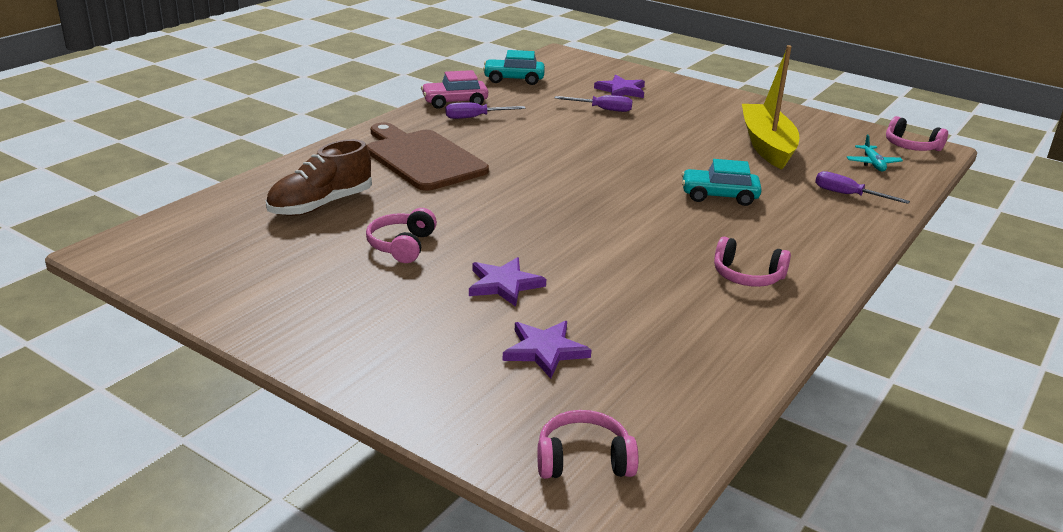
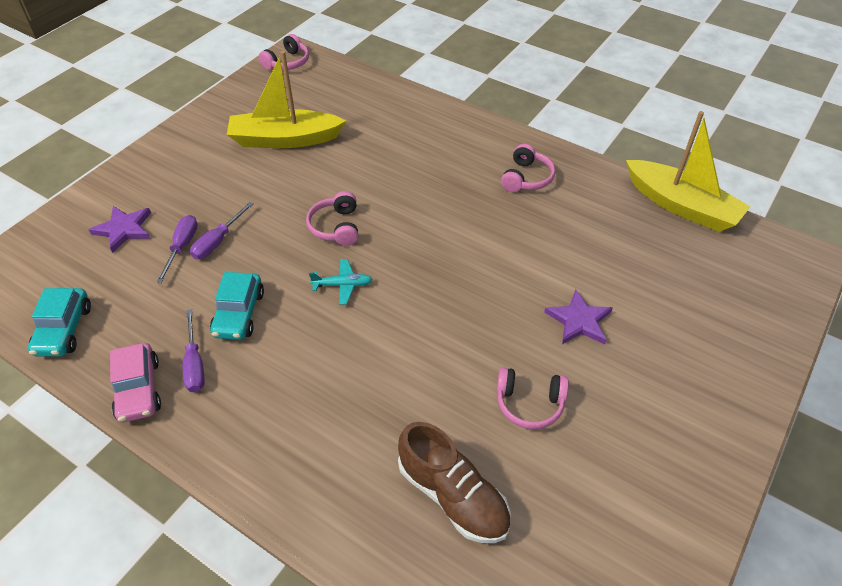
camera: 90 degrees left, 20 degrees up
brown cutting board [367,123,489,191] -> none
purple star [503,321,591,378] -> none
pink headphones [537,410,639,479] -> pink headphones moved to [306,191,358,246]
turquoise car [682,159,762,206] -> turquoise car moved to [210,272,264,340]
purple screwdriver [815,171,910,204] -> purple screwdriver moved to [190,202,254,259]
turquoise plane [847,135,903,171] -> turquoise plane moved to [309,259,373,305]
none -> yellow boat [626,111,750,232]

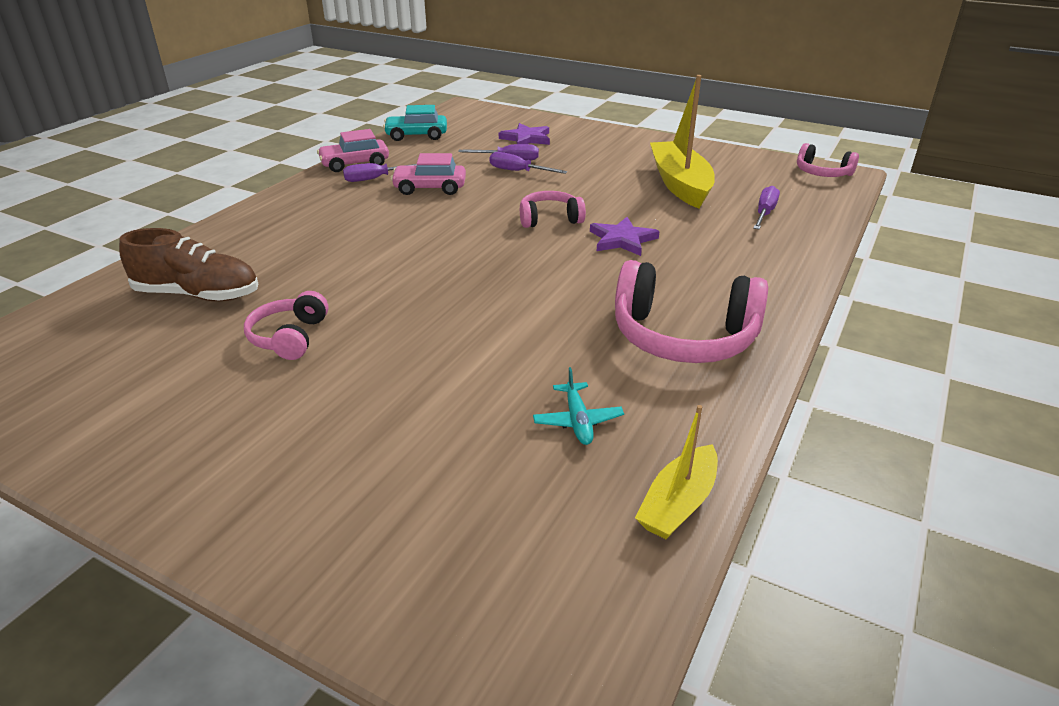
camera: 85 degrees right, 15 degrees down
turquoise car [210,272,264,340] -> pink car [391,153,466,195]
turquoise plane [309,259,373,305] -> turquoise plane moved to [533,367,624,445]
brown shoe [398,422,511,543] -> brown shoe turned 120 degrees counterclockwise [119,228,258,301]
pink headphones [501,144,555,192] -> pink headphones [615,260,768,363], size x1.80
purple star [544,289,613,344] -> purple star moved to [590,217,659,256]
yellow boat [626,111,750,232] -> yellow boat [635,405,718,539], size x0.57
none -> purple screwdriver [753,186,780,229]

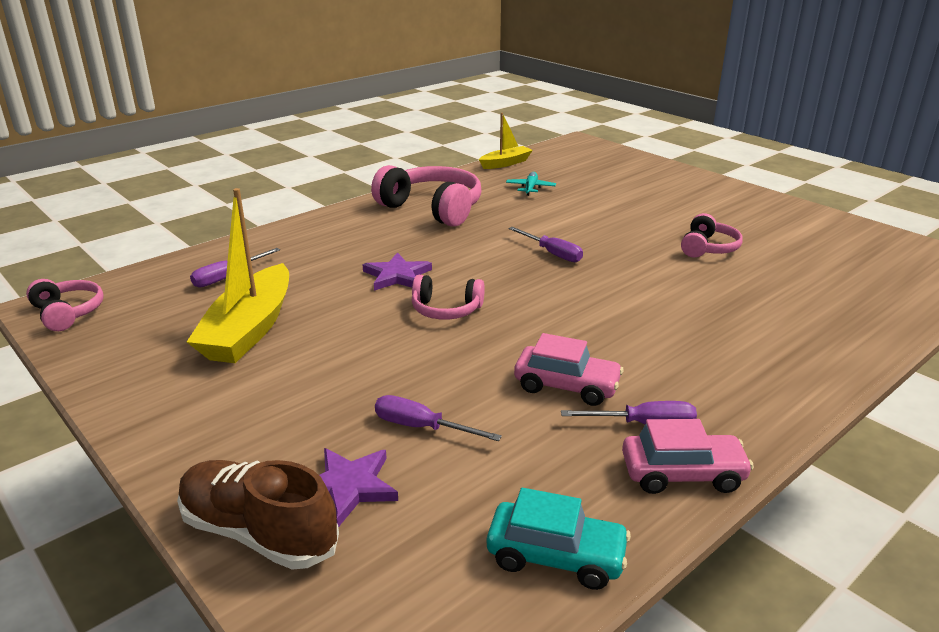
camera: 160 degrees left, 5 degrees down
brown shoe [119,228,258,301] -> brown shoe moved to [177,460,339,570]
purple screwdriver [490,152,568,174] -> purple screwdriver moved to [509,227,583,262]

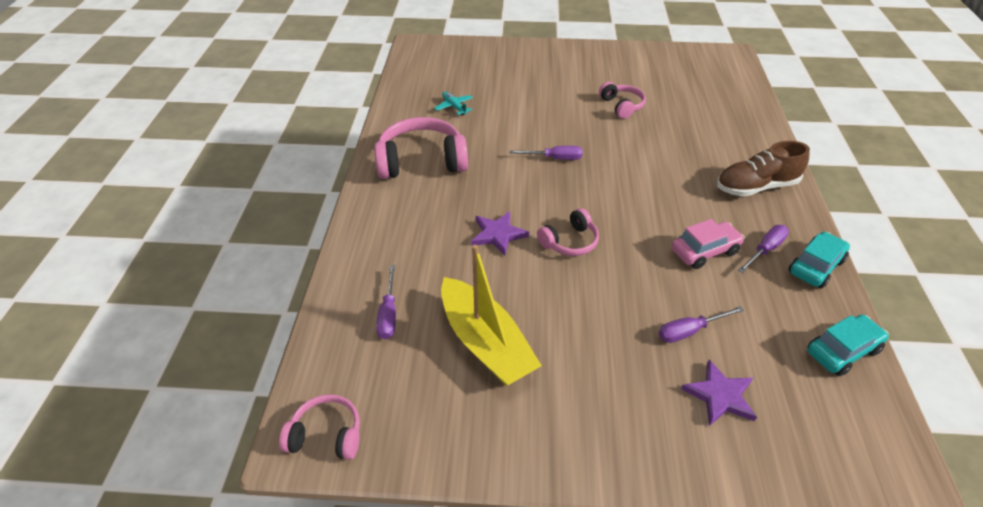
camera: 45 degrees left, 15 degrees up
brown shoe [177,460,339,570] -> brown shoe moved to [717,141,810,197]
yellow boat [479,113,533,169] -> none
pink car [622,419,754,494] -> turquoise car [788,232,850,288]

